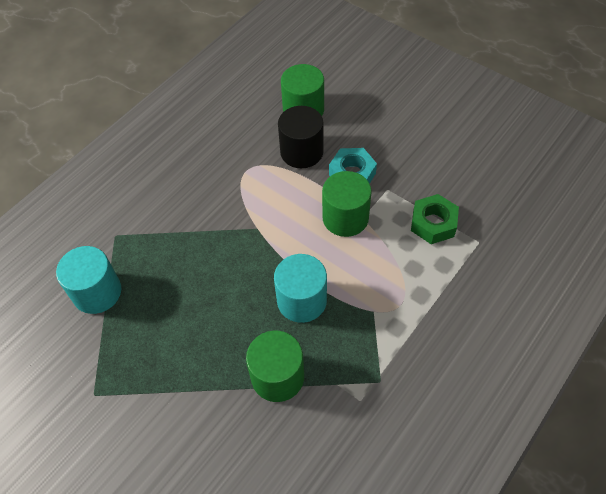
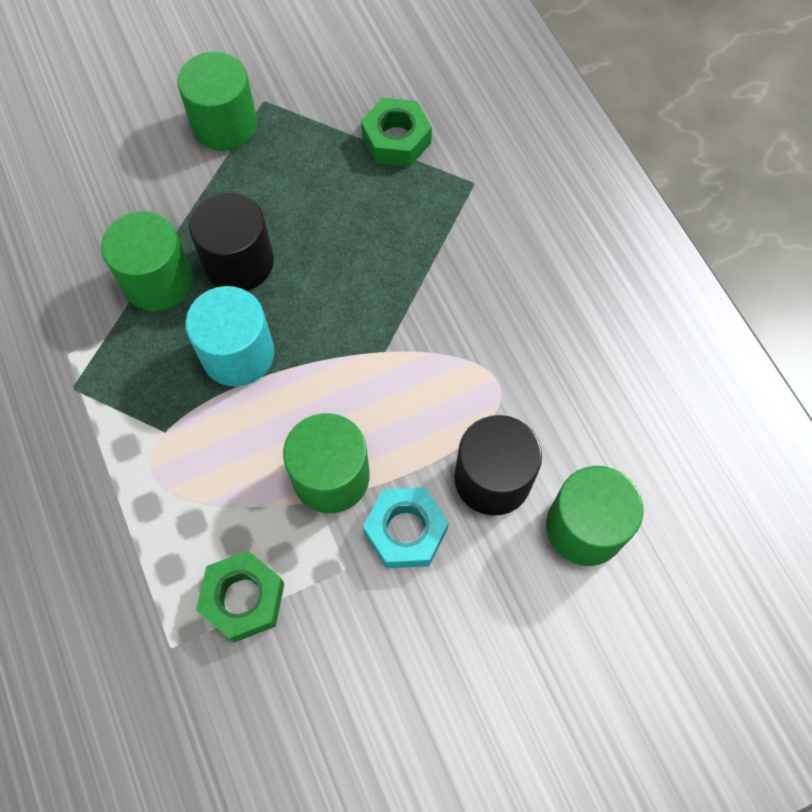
camera: 115 degrees right, 10 degrees up
turquoise cylinder [56,246,121,314] -> green nut [361,98,432,166]
none -> green cylinder [177,51,257,151]
none -> black cylinder [189,192,274,291]

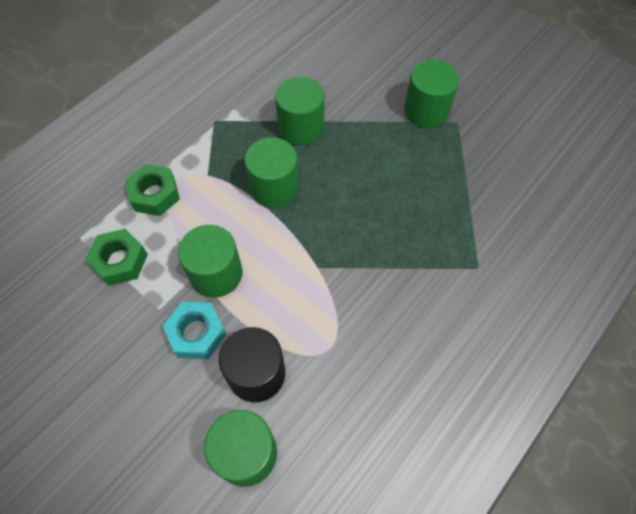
camera: 65 degrees right, 5 degrees down
turquoise cylinder [185,286,274,387] -> green cylinder [244,137,299,208]
black cylinder [189,192,274,291] -> none
green nut [361,98,432,166] -> green nut moved to [125,164,180,216]

